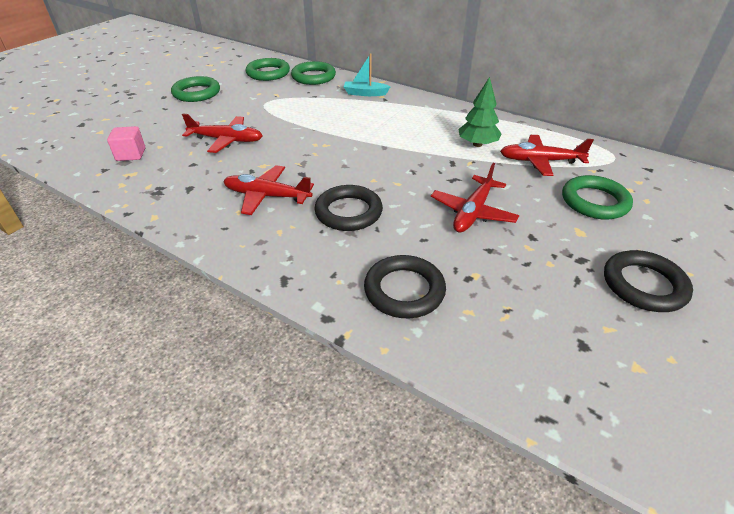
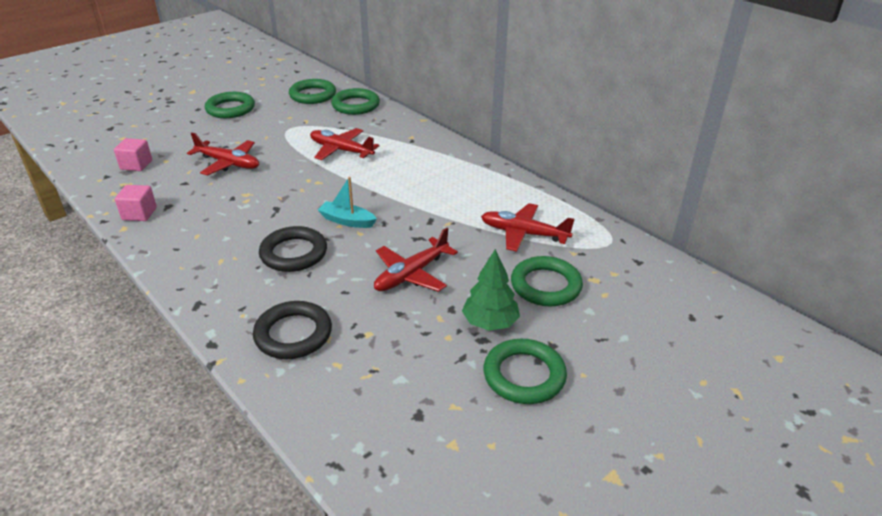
camera: 15 degrees right, 5 degrees down
red plane [223,165,314,215] -> red plane moved to [310,128,380,160]
turquoise boat [343,53,391,96] -> turquoise boat moved to [318,177,377,228]
green tree [458,77,501,147] -> green tree moved to [462,249,520,331]
black ring [604,250,693,312] -> green ring [483,339,567,404]
none -> pink cube [115,185,157,221]

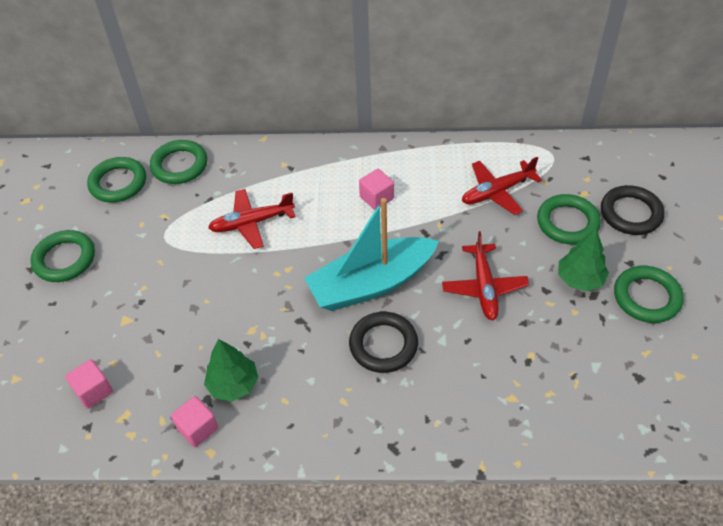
camera: 45 degrees left, 15 degrees up
red plane [187,132,259,175] -> none
black ring [253,301,332,359] -> black ring moved to [601,185,665,235]
turquoise boat [318,177,377,228] -> turquoise boat [304,198,439,311], size x2.17
none -> green tree [204,339,258,401]
none -> pink cube [359,169,394,210]

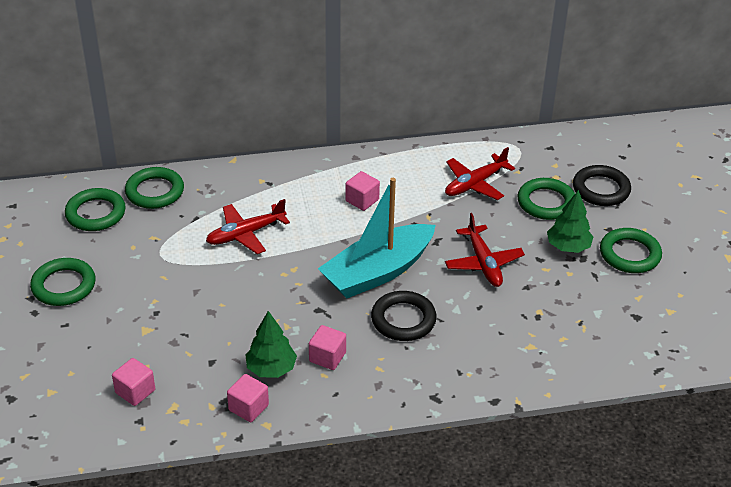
camera: 15 degrees left, 10 degrees down
none -> pink cube [309,325,346,370]

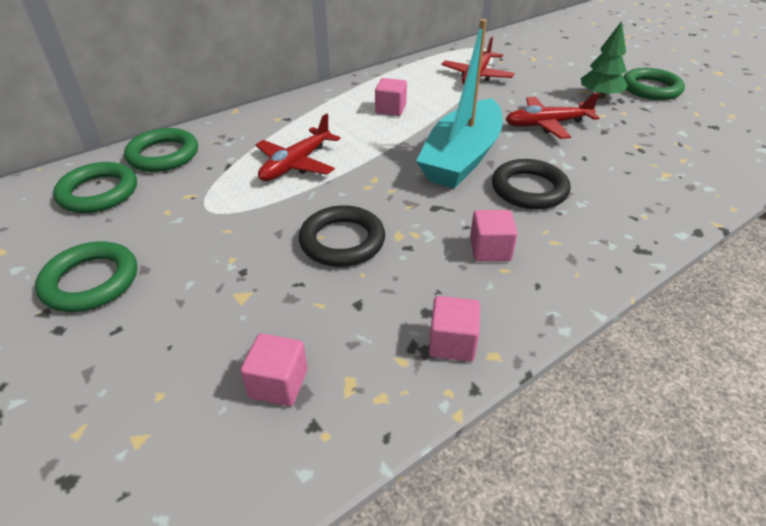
camera: 25 degrees left, 0 degrees up
green tree [246,311,297,378] -> none
red plane [445,213,525,287] -> red plane turned 120 degrees clockwise [505,93,600,139]
green ring [517,178,575,220] -> none
black ring [573,165,631,206] -> black ring moved to [299,205,385,267]

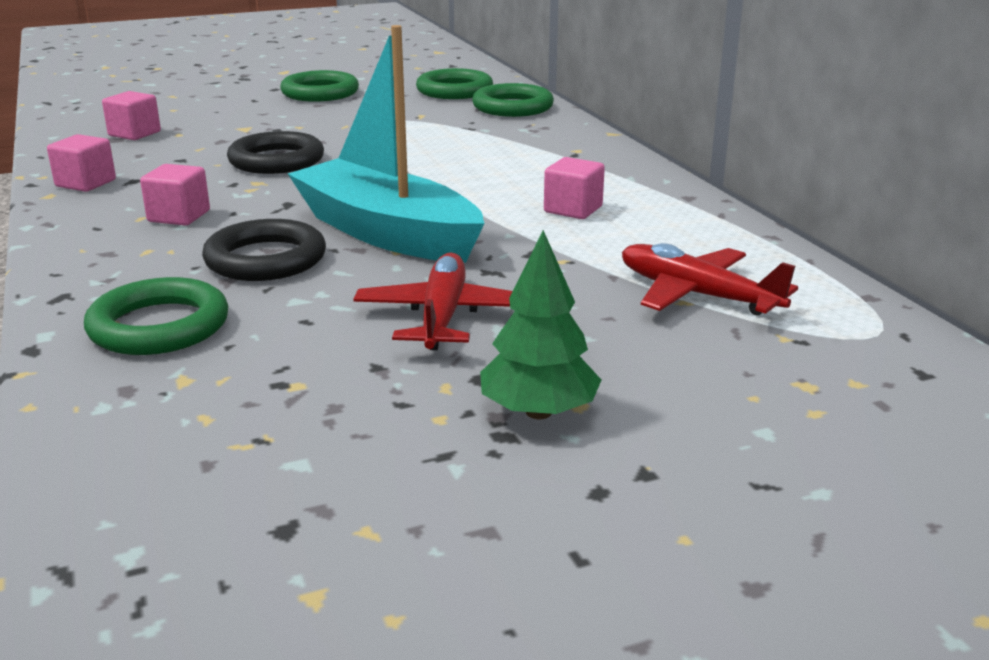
camera: 105 degrees right, 15 degrees down
red plane [256,113,341,181] -> none
green ring [623,68,685,100] -> green ring moved to [84,277,228,355]

